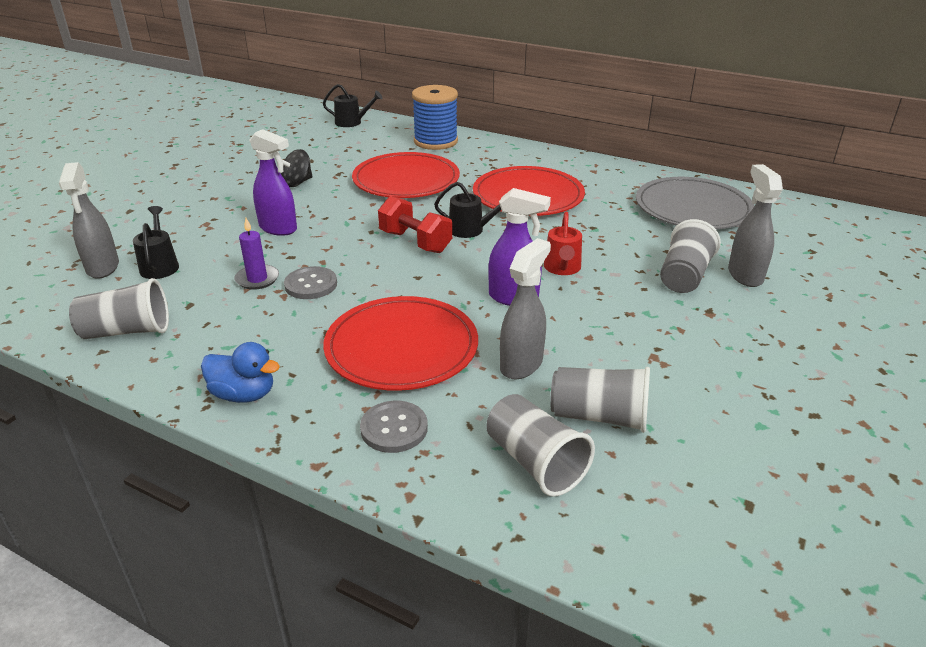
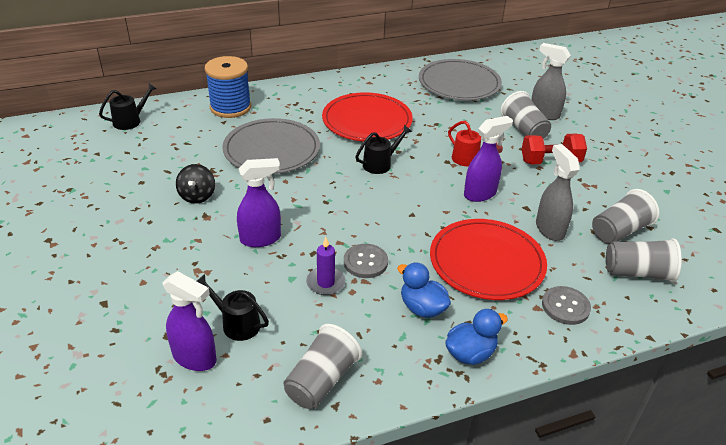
camera: 50 degrees left, 5 degrees up
grey spray bottle [59,162,119,279] -> purple spray bottle [162,271,217,371]
red plate [352,152,460,198] -> grey plate [223,118,320,174]
red dumbbell [378,196,452,253] -> red dumbbell moved to [522,134,587,164]
none -> blue duck [397,262,451,318]

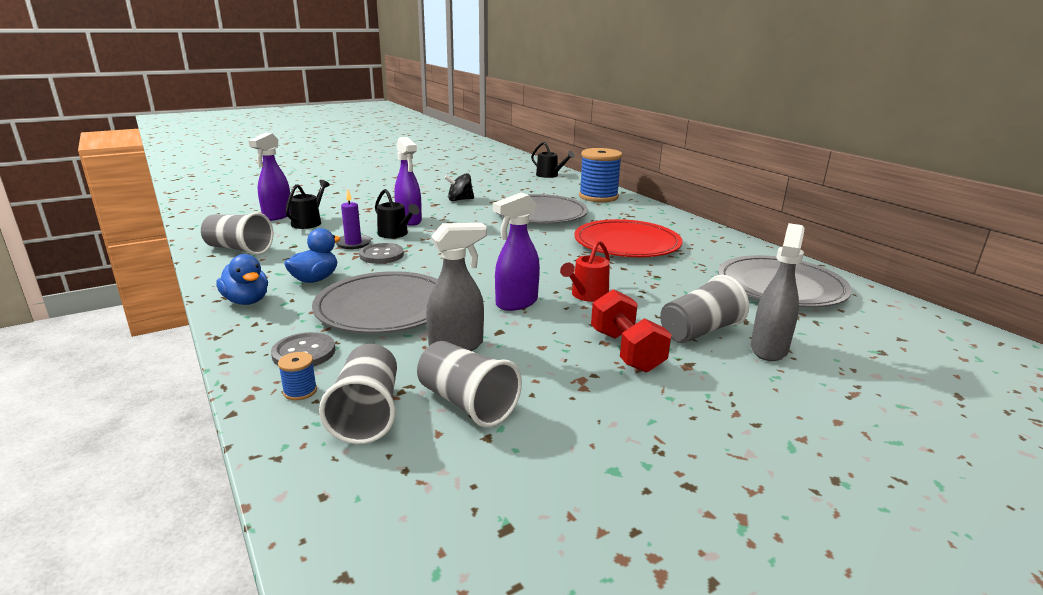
camera: 80 degrees right, 15 degrees down
black watering can [355,125,412,174] -> black watering can moved to [375,189,419,238]
red plate [430,219,547,300] -> grey plate [312,271,437,333]
purple spray bottle [464,116,513,202] -> purple spray bottle turned 90 degrees clockwise [493,193,540,311]
none -> blue spool [278,352,317,400]

